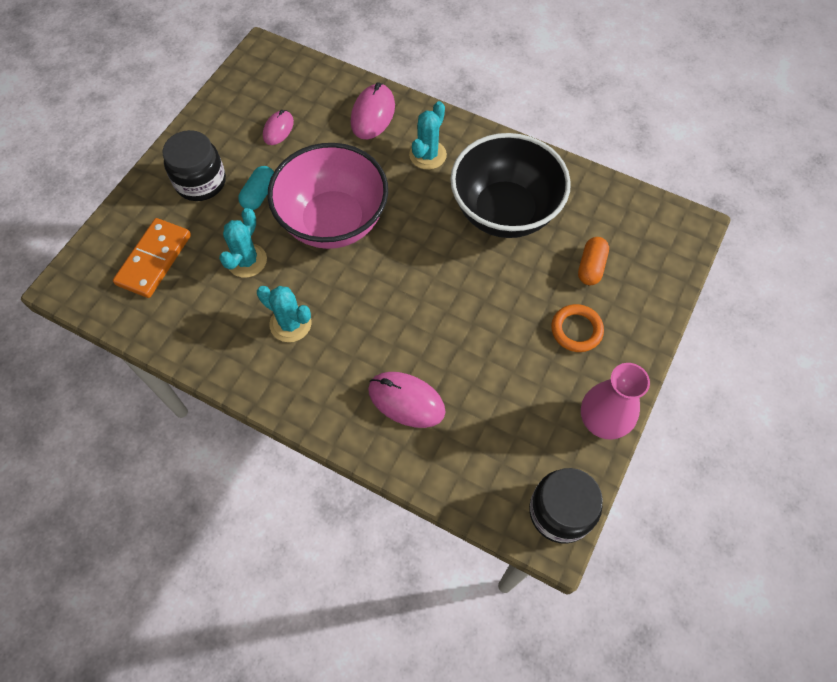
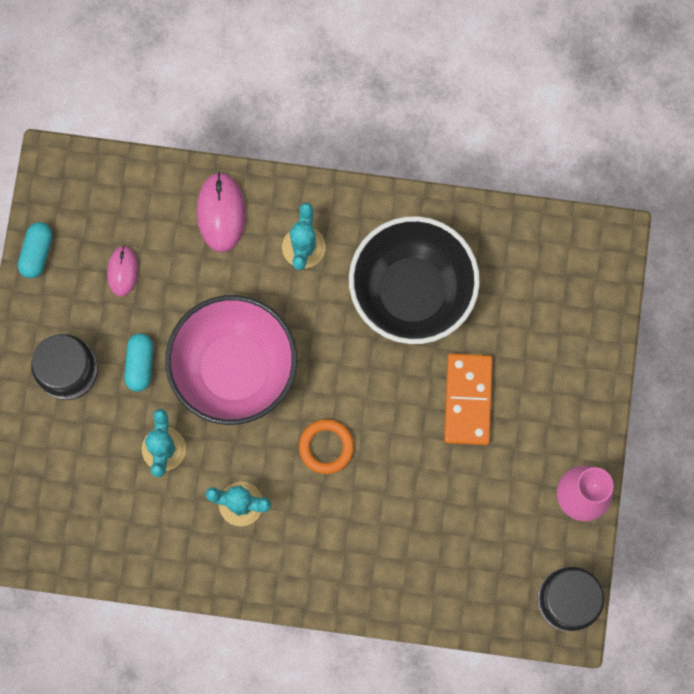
camera: 20 degrees left, 15 degrees up
orange domino [113,218,191,298] -> orange domino moved to [444,353,493,445]
pink mouse [368,372,446,428] -> none
orange ring [551,304,604,352] -> orange ring moved to [299,419,354,474]
orange capsule [578,237,609,285] -> none
none -> turquoise capsule [18,222,53,278]

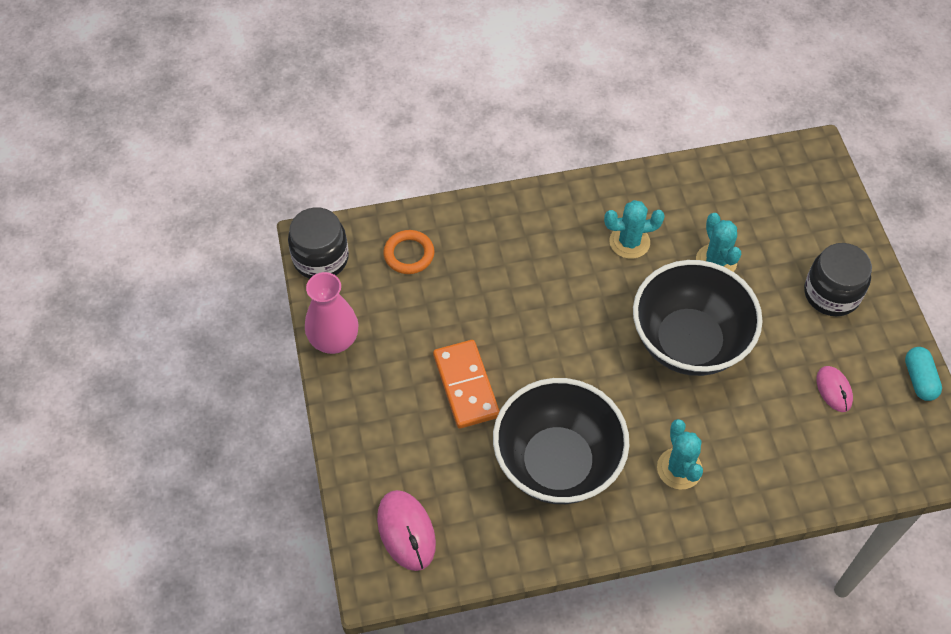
camera: 160 degrees right, 20 degrees down
turquoise capsule [124,333,153,391] -> none
pink bowl [165,295,297,425] -> black bowl [633,260,763,376]
pink mouse [197,172,246,253] -> pink mouse moved to [377,490,436,571]
orange ring [299,419,354,474] -> orange ring moved to [383,230,435,274]

